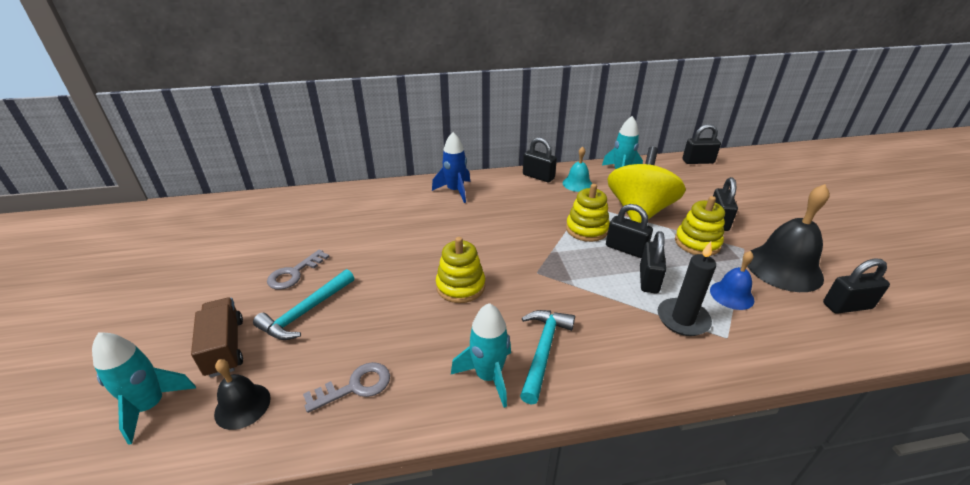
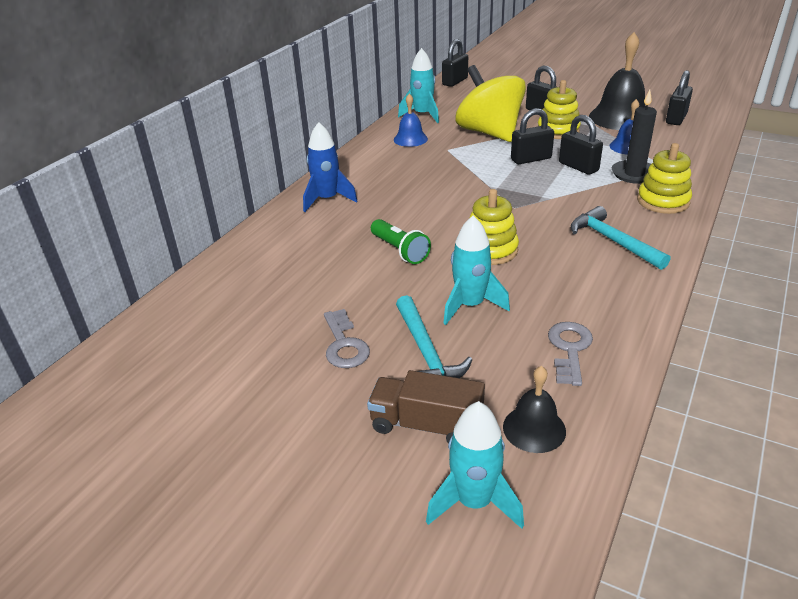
camera: 50 degrees left, 0 degrees up
turquoise rocket [451,303,511,408] -> turquoise rocket moved to [443,216,510,325]
black padlock [523,137,557,182] -> none
turquoise bell [563,146,592,192] -> blue bell [394,94,428,147]
yellow stacking toy [566,184,610,242] -> yellow stacking toy moved to [637,143,692,214]
none -> green flashlight [371,219,431,264]

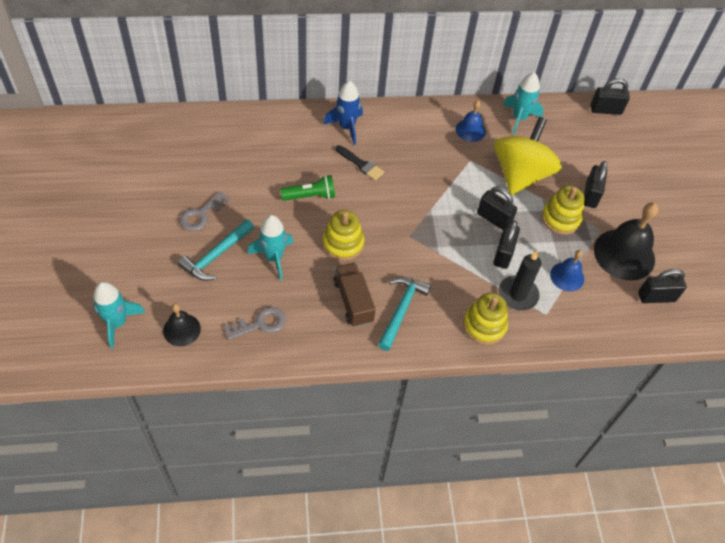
camera: 50 degrees right, 20 degrees up
brown truck [367,370,485,444] -> brown truck moved to [333,263,376,327]
green flashlight [371,219,431,264] -> green flashlight turned 120 degrees counterclockwise [280,175,335,201]
none -> black brush [336,145,384,181]

